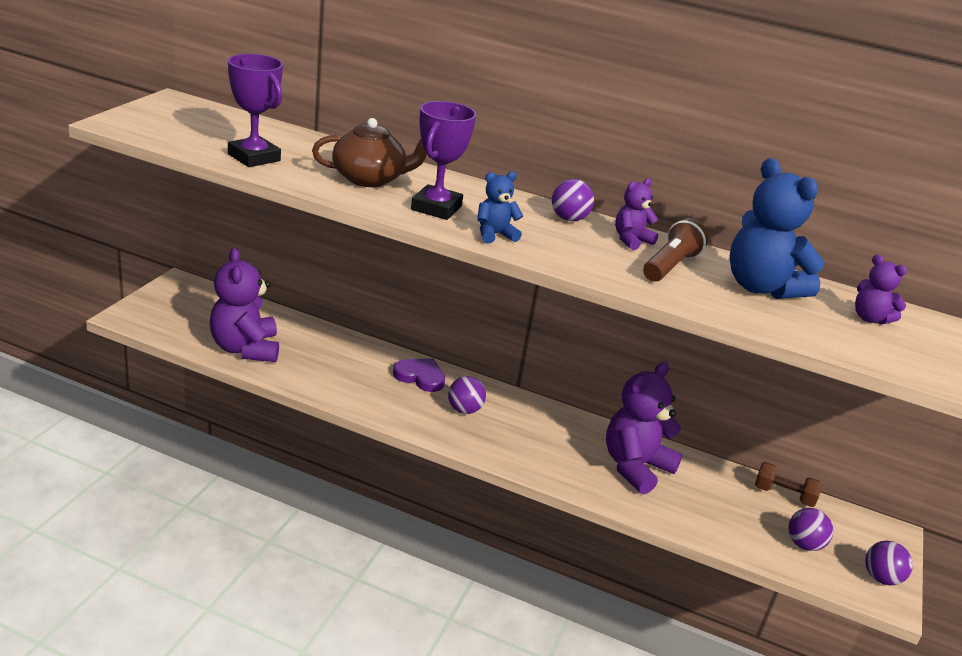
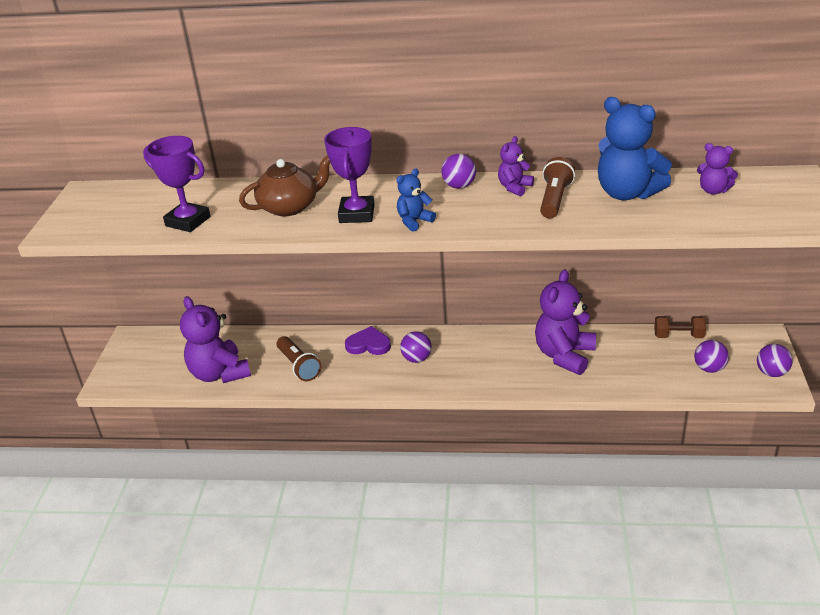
camera: 10 degrees left, 5 degrees up
none -> brown flashlight [276,336,321,381]

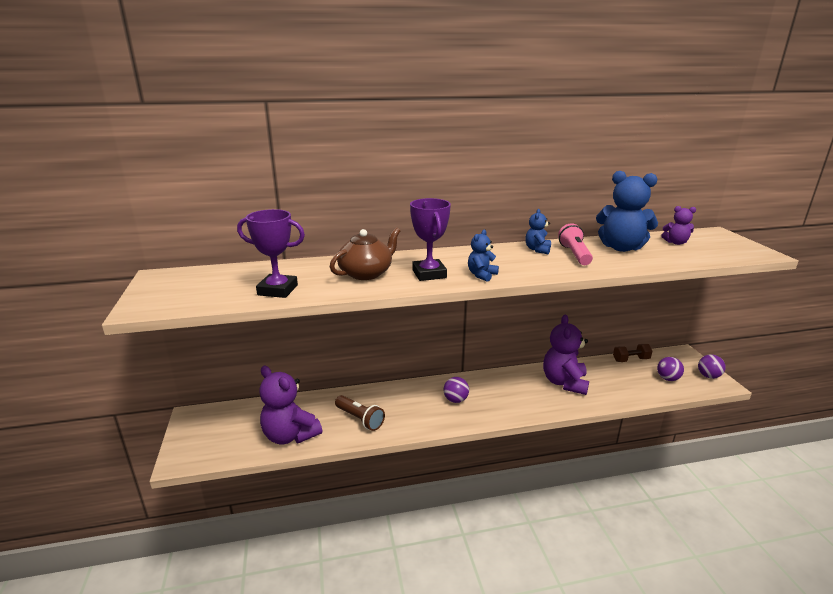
camera: 20 degrees left, 10 degrees down
purple heart [345,326,391,355] -> none
purple ball [441,154,476,189] -> none
purple teddy bear [498,136,534,196] -> blue teddy bear [525,209,551,254]
brown flashlight [540,157,575,218] -> pink flashlight [558,223,593,265]

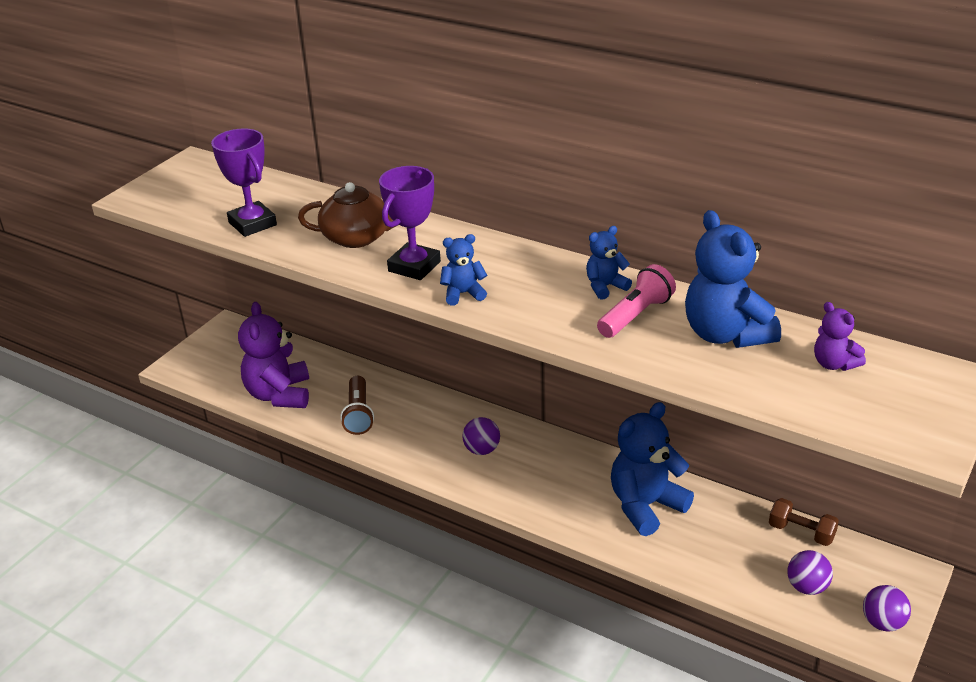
camera: 45 degrees right, 10 degrees up
purple teddy bear [543,315,589,395] -> blue teddy bear [611,402,694,536]

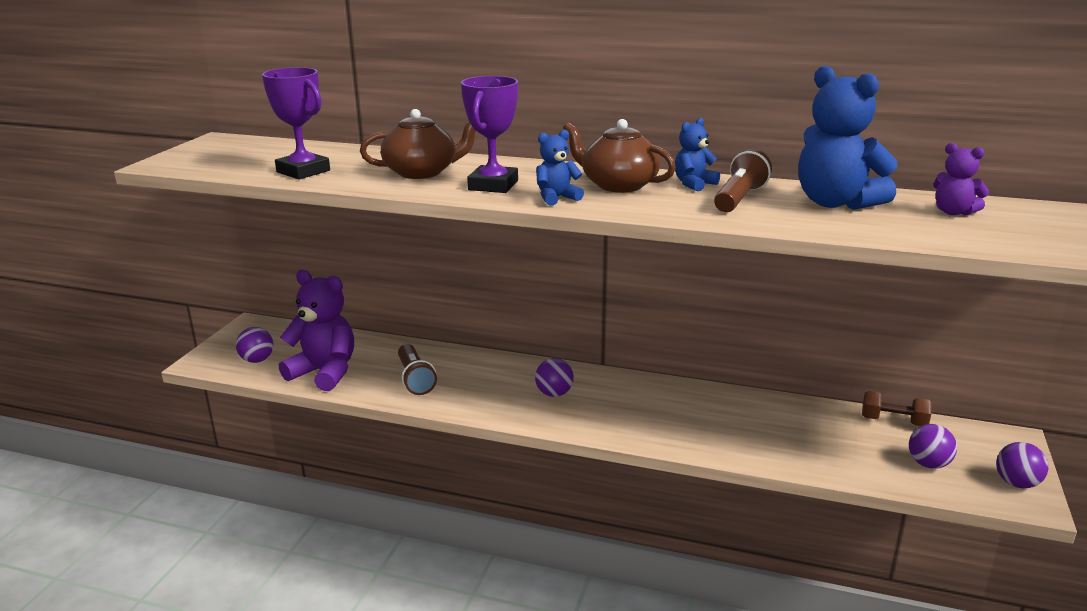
camera: 15 degrees left, 10 degrees down
purple teddy bear [238,302,309,408] -> purple teddy bear turned 135 degrees clockwise [279,270,354,391]
pink flashlight [597,264,676,338] -> brown flashlight [714,149,772,212]
blue teddy bear [611,402,694,536] -> none
none -> purple ball [236,327,273,363]
none -> brown teapot [563,119,676,193]

